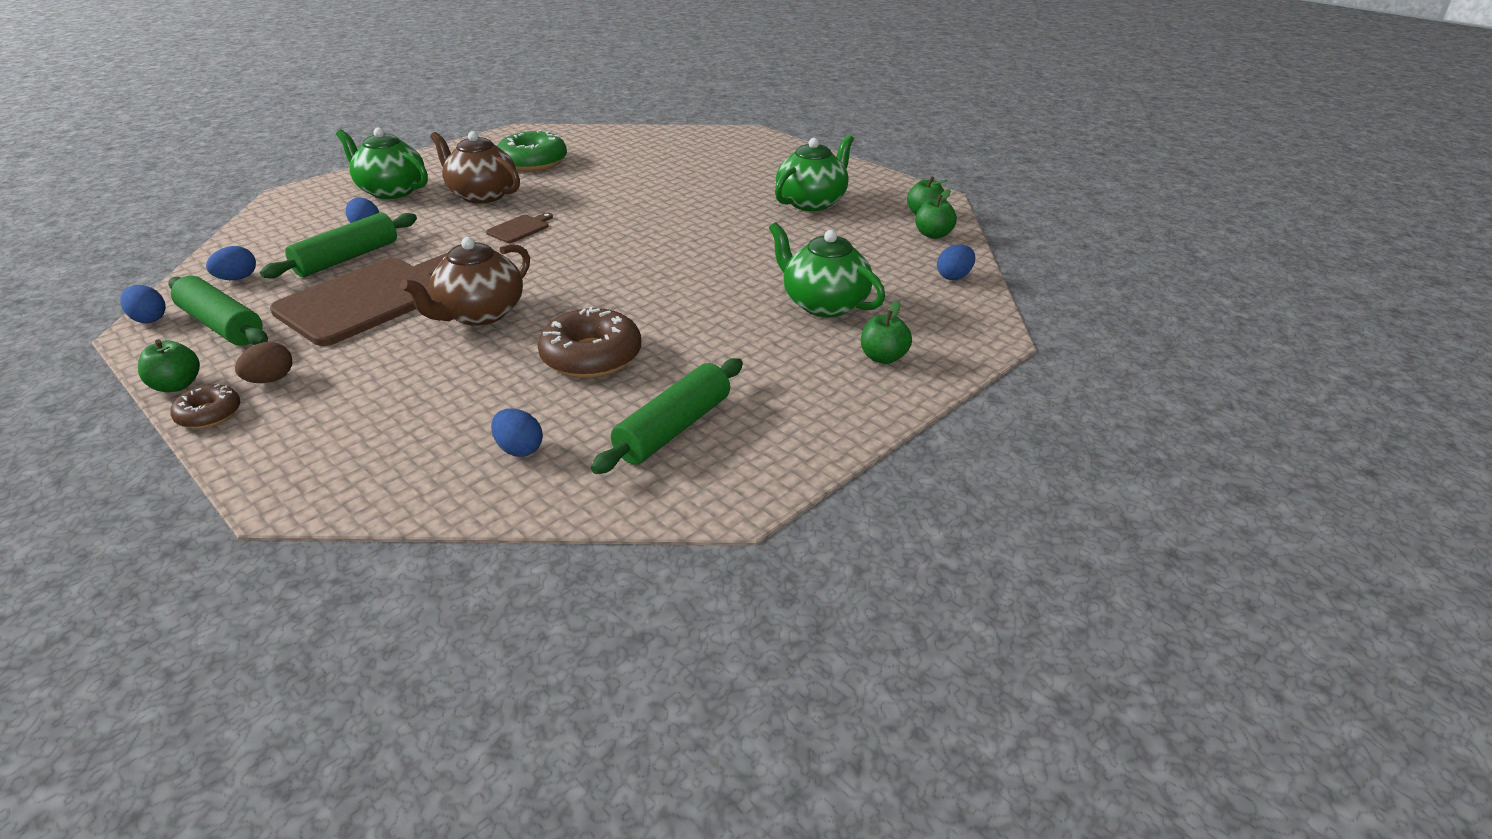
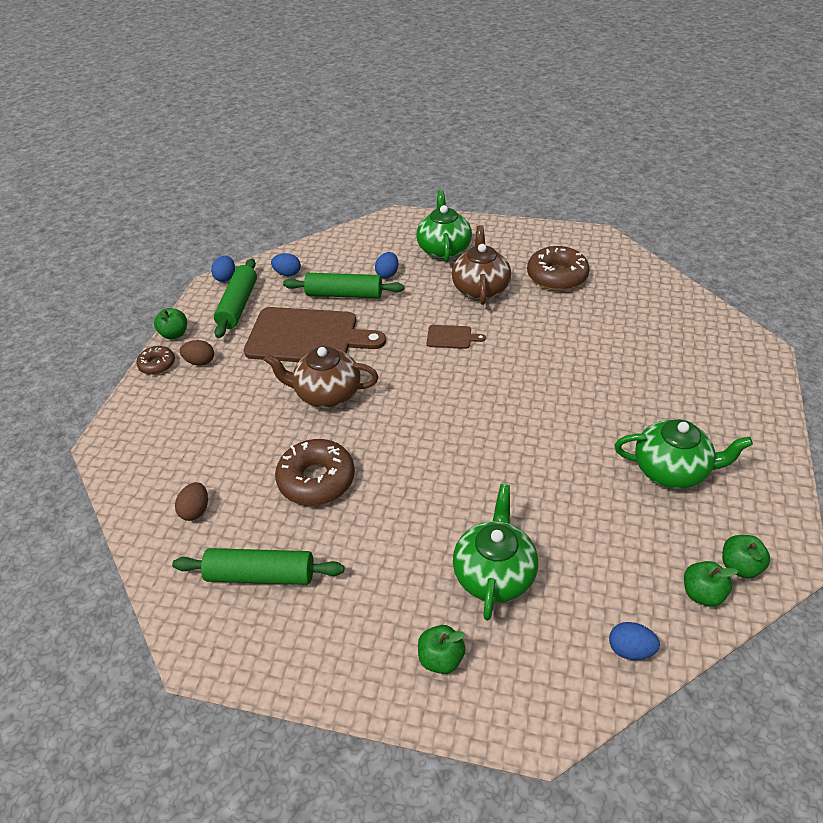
camera: 60 degrees right, 10 degrees up
blue egg [491,408,543,457] -> brown egg [175,482,208,521]
green donut [497,130,567,171] -> brown donut [527,246,590,291]

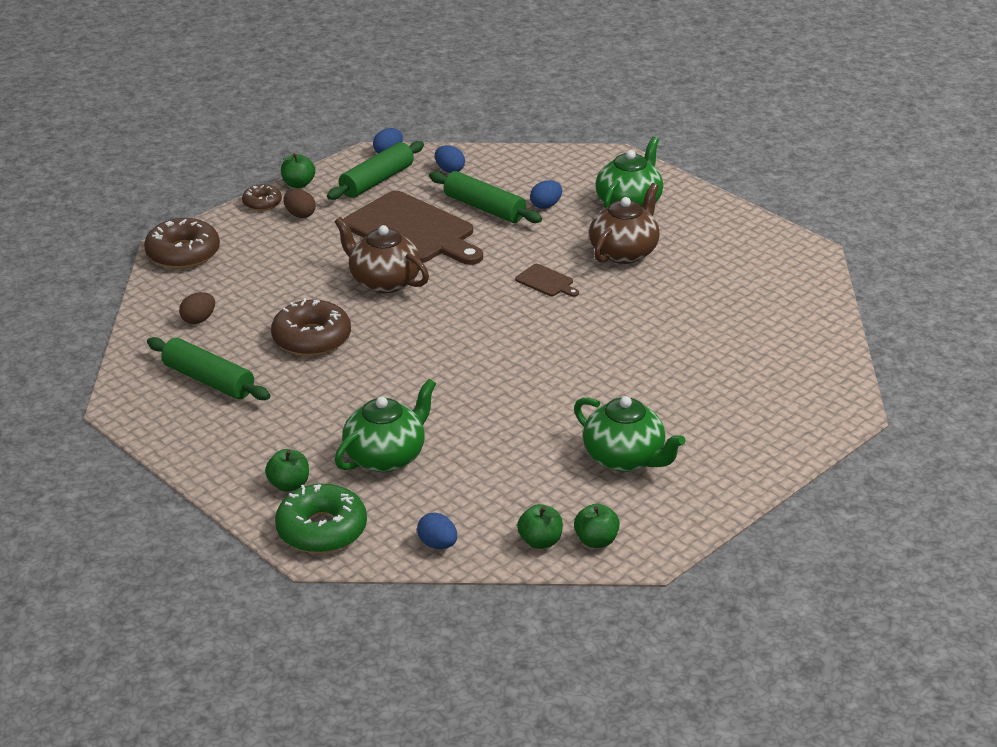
camera: 30 degrees right, 10 degrees down
brown donut [527,246,590,291] -> brown donut moved to [144,218,220,269]
none -> green donut [275,484,367,553]

